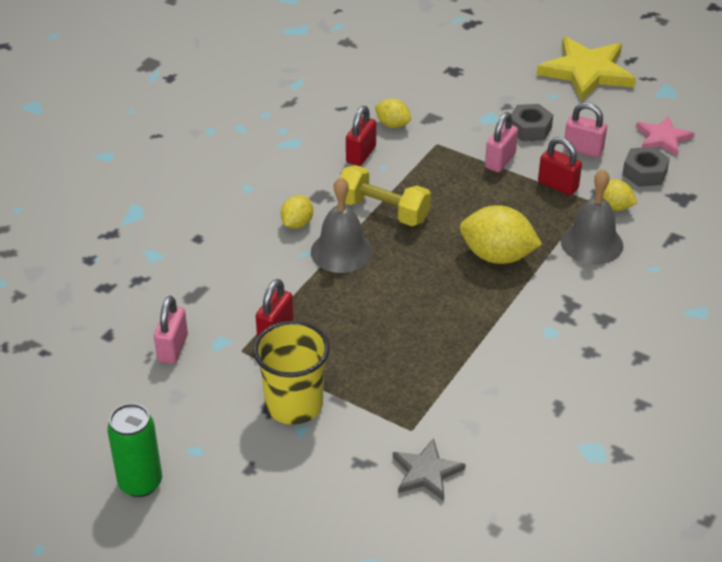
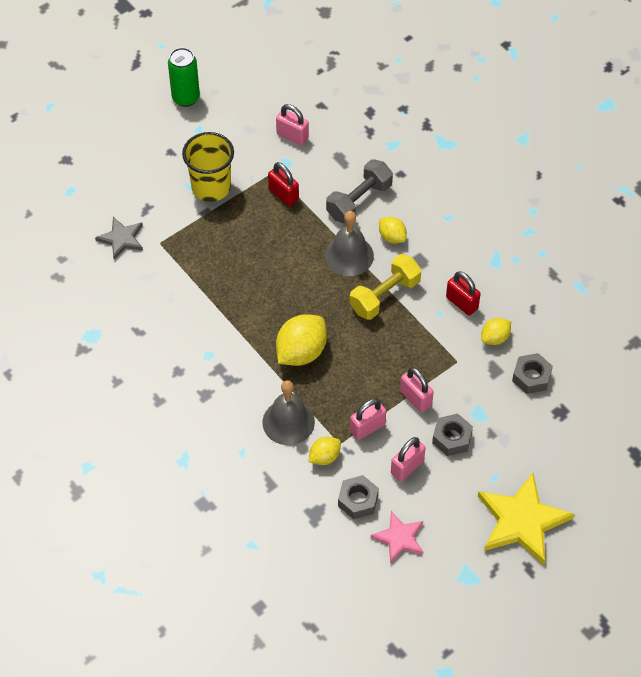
camera: 110 degrees right, 15 degrees up
red padlock [538,137,582,195] -> pink padlock [350,399,386,440]
none -> grey dumbbell [326,159,393,223]
none -> grey nut [512,353,553,394]

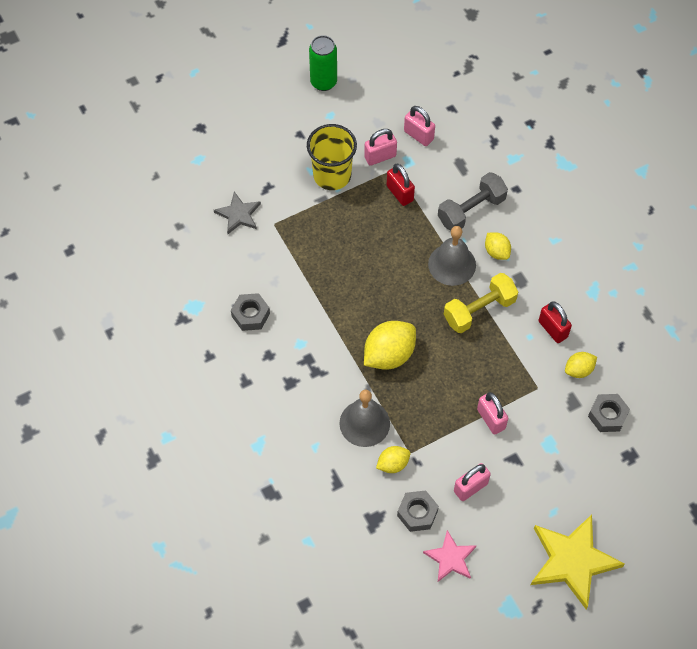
camera: 10 degrees right, 5 degrees up
pink padlock [350,399,386,440] -> pink padlock moved to [364,129,397,166]
grey nut [432,414,473,456] -> grey nut moved to [231,293,270,331]

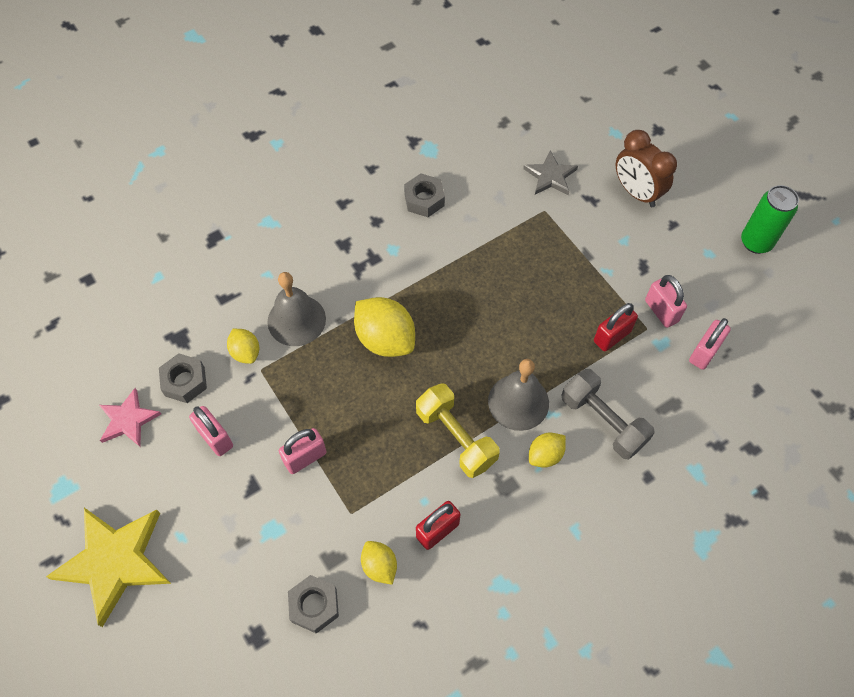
camera: 85 degrees right, 0 degrees up
yellow cup [307,124,357,190] -> none
none -> brown clock [616,130,677,207]

